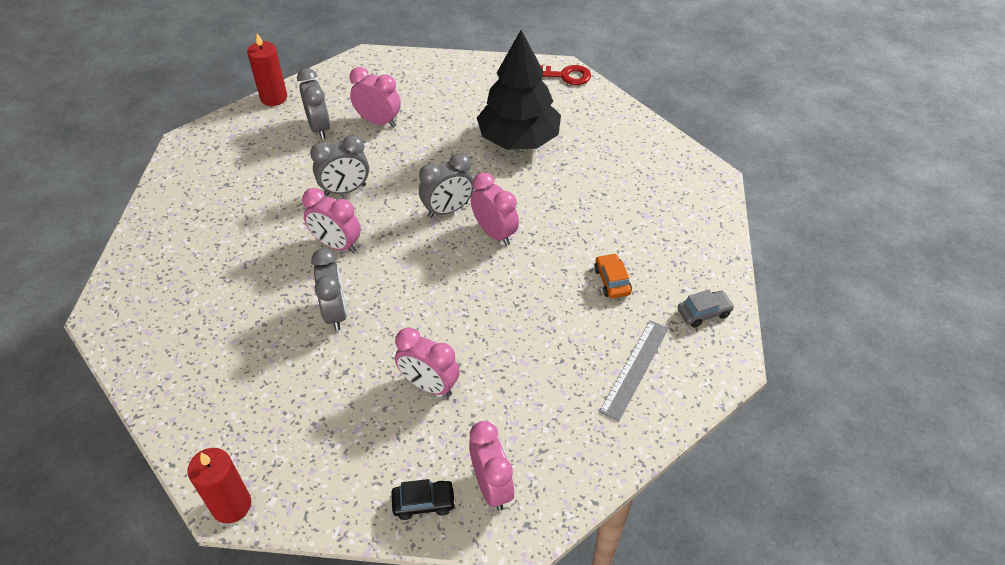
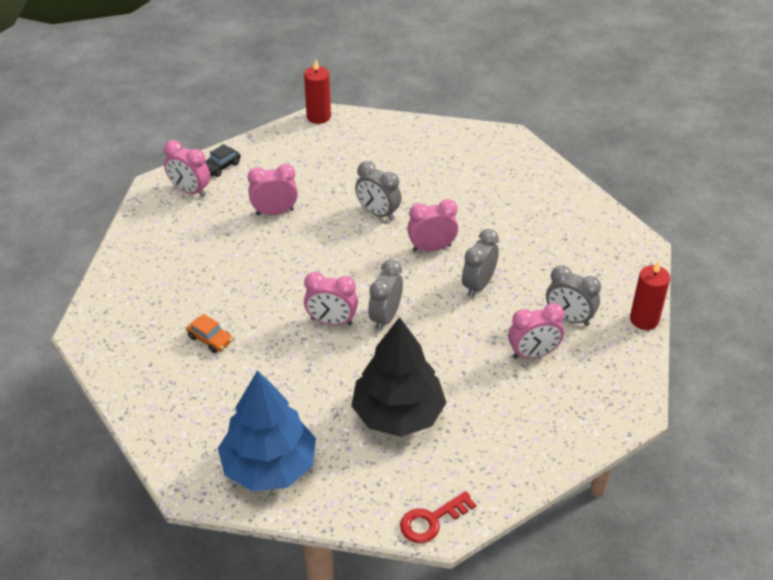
camera: 140 degrees right, 5 degrees down
grey ruler [599,320,669,421] -> none
grey car [677,290,734,328] -> none
none -> blue tree [218,370,316,491]

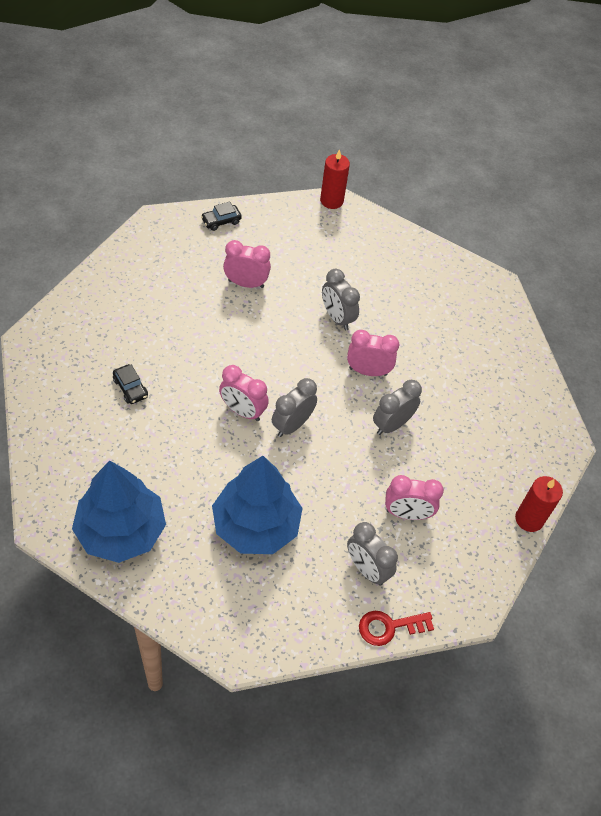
camera: 15 degrees right, 10 degrees up
pink clock [164,140,210,197] -> none
orange car [186,314,233,353] -> black car [113,364,148,404]
black tree [351,317,447,437] -> blue tree [212,456,303,554]
red key [400,491,476,543] -> red key moved to [359,611,434,646]
grey clock [546,265,601,326] -> grey clock moved to [347,522,398,586]

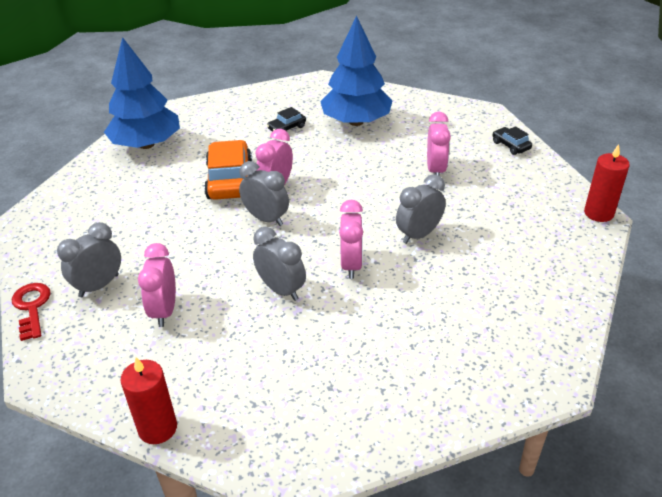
camera: 90 degrees right, 15 degrees down
blue tree [212,456,303,554] -> blue tree moved to [320,16,392,126]
none -> orange car [204,140,252,200]

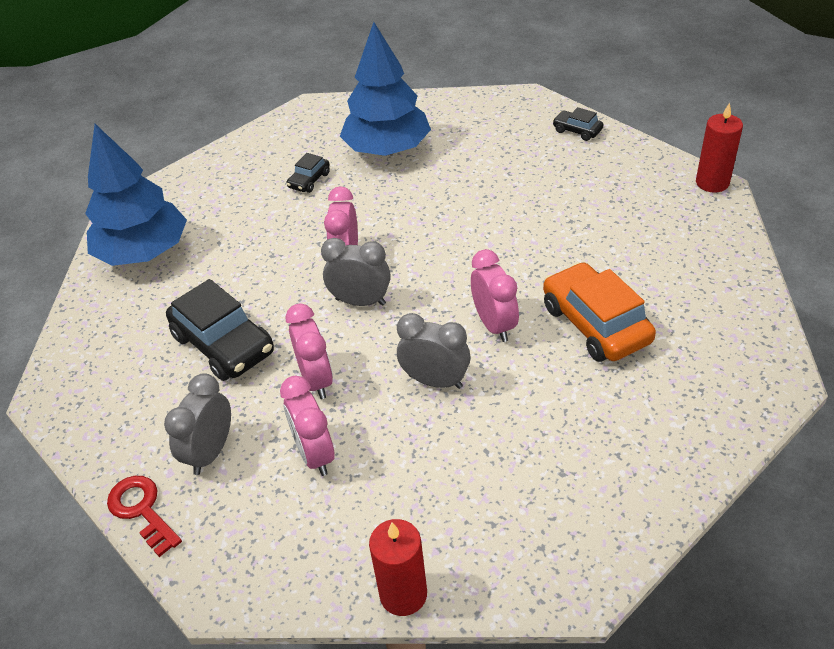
camera: 20 degrees left, 5 degrees up
orange car [204,140,252,200] -> orange car moved to [543,262,656,362]
grey clock [396,174,446,244] -> none
pink clock [427,112,451,176] -> pink clock moved to [285,303,333,399]
none -> black car [166,279,274,381]

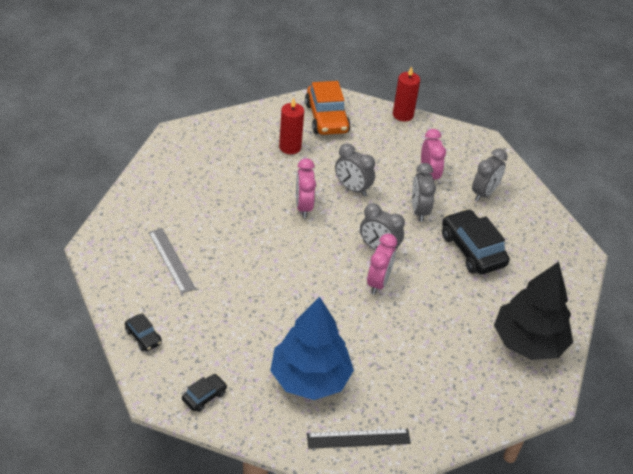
camera: 170 degrees left, 0 degrees up
blue tree [85,124,187,266] -> black tree [494,262,573,360]
red key [107,476,182,557] -> none
pink clock [285,303,333,399] -> grey clock [412,163,436,222]
black car [287,153,330,193] -> black car moved to [182,374,227,412]
orange car [543,262,656,362] -> orange car moved to [305,81,351,135]
red candle [696,103,743,193] -> red candle moved to [279,98,304,154]
none -> grey ruler [149,228,196,294]
none -> black ruler [307,429,411,449]

